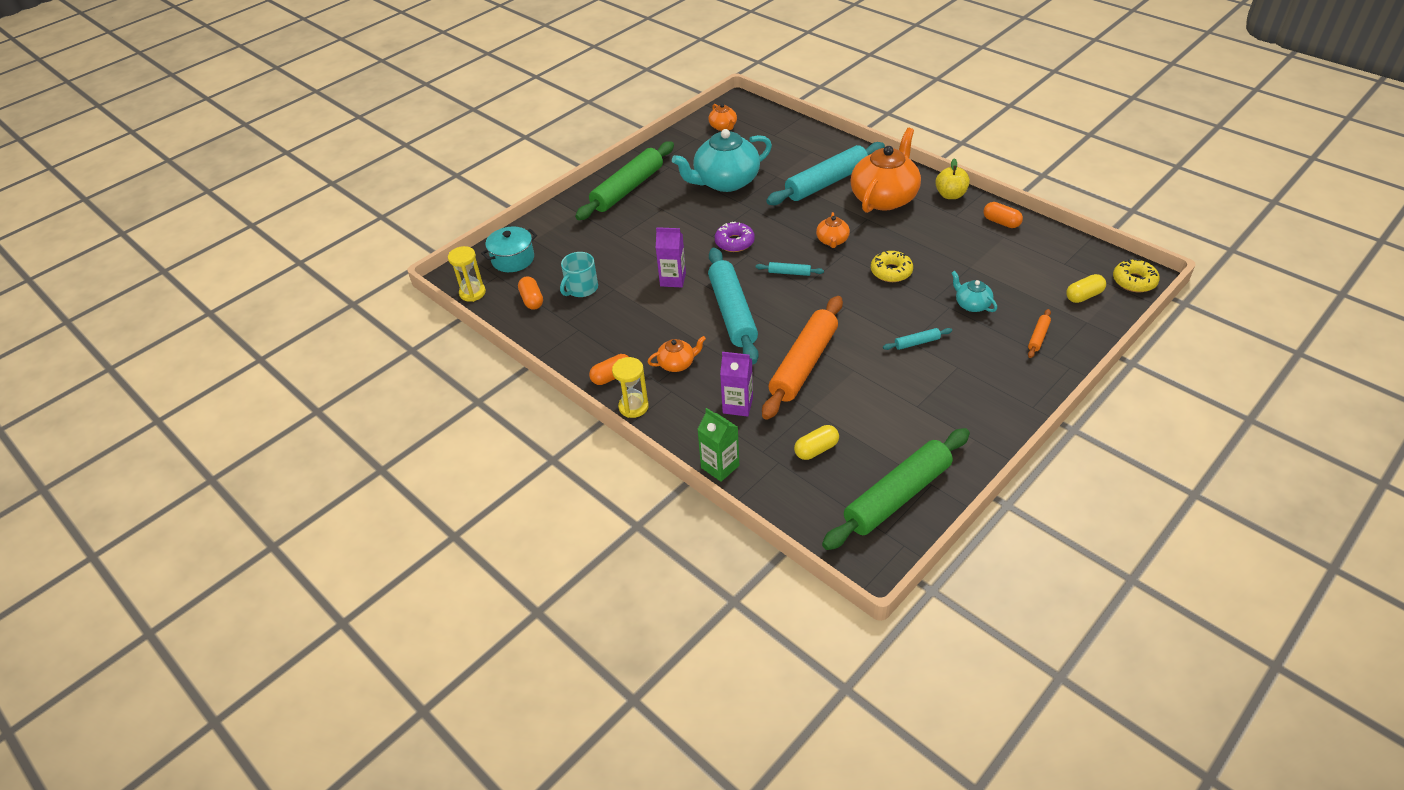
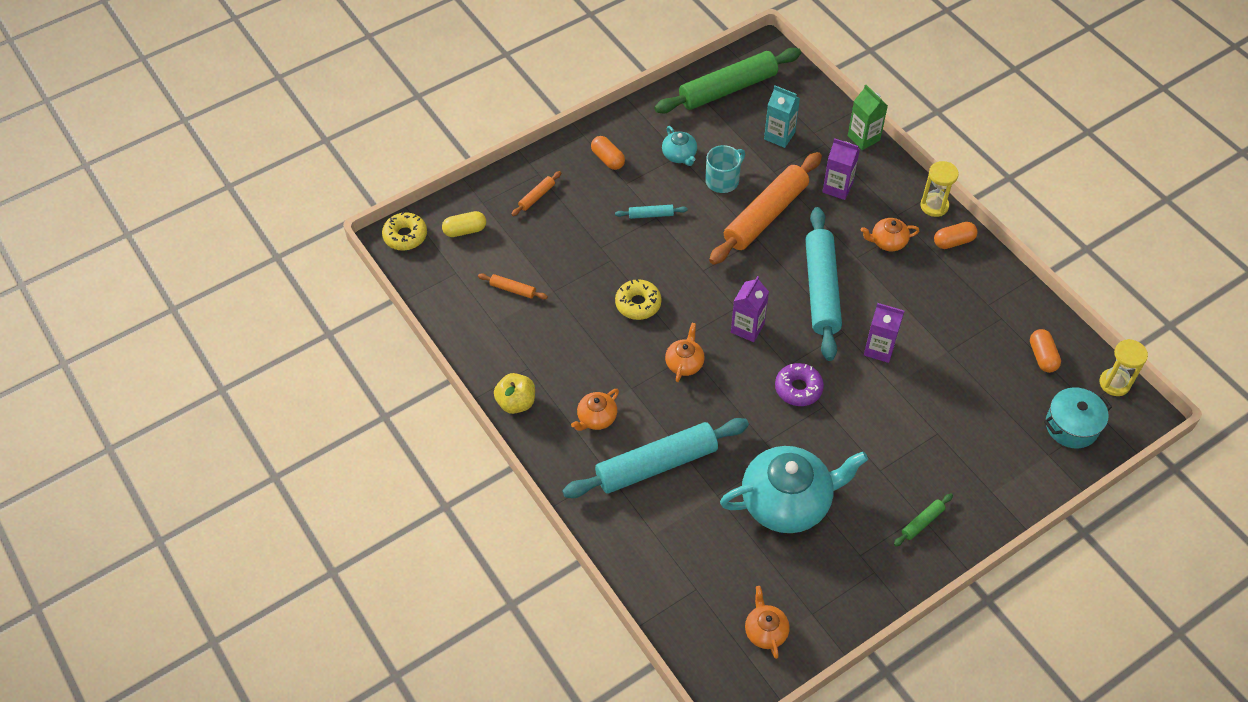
camera: 170 degrees left, 10 degrees up
turquoise mug [560,252,598,297] -> turquoise mug moved to [705,145,745,193]
green rolling pin [575,141,674,220] -> green rolling pin [894,494,953,546], size x0.41
turquoise rolling pin [756,262,824,276] -> purple carton [731,276,769,342]
yellow capsule [794,425,839,460] -> turquoise carton [764,85,800,148]
orange teapot [850,128,921,213] -> orange teapot [571,389,619,431], size x0.46
turquoise teapot [952,271,997,312] -> turquoise teapot moved to [662,126,697,166]
orange capsule [983,202,1023,228] -> orange capsule moved to [591,136,625,170]
none -> orange rolling pin [478,273,548,299]

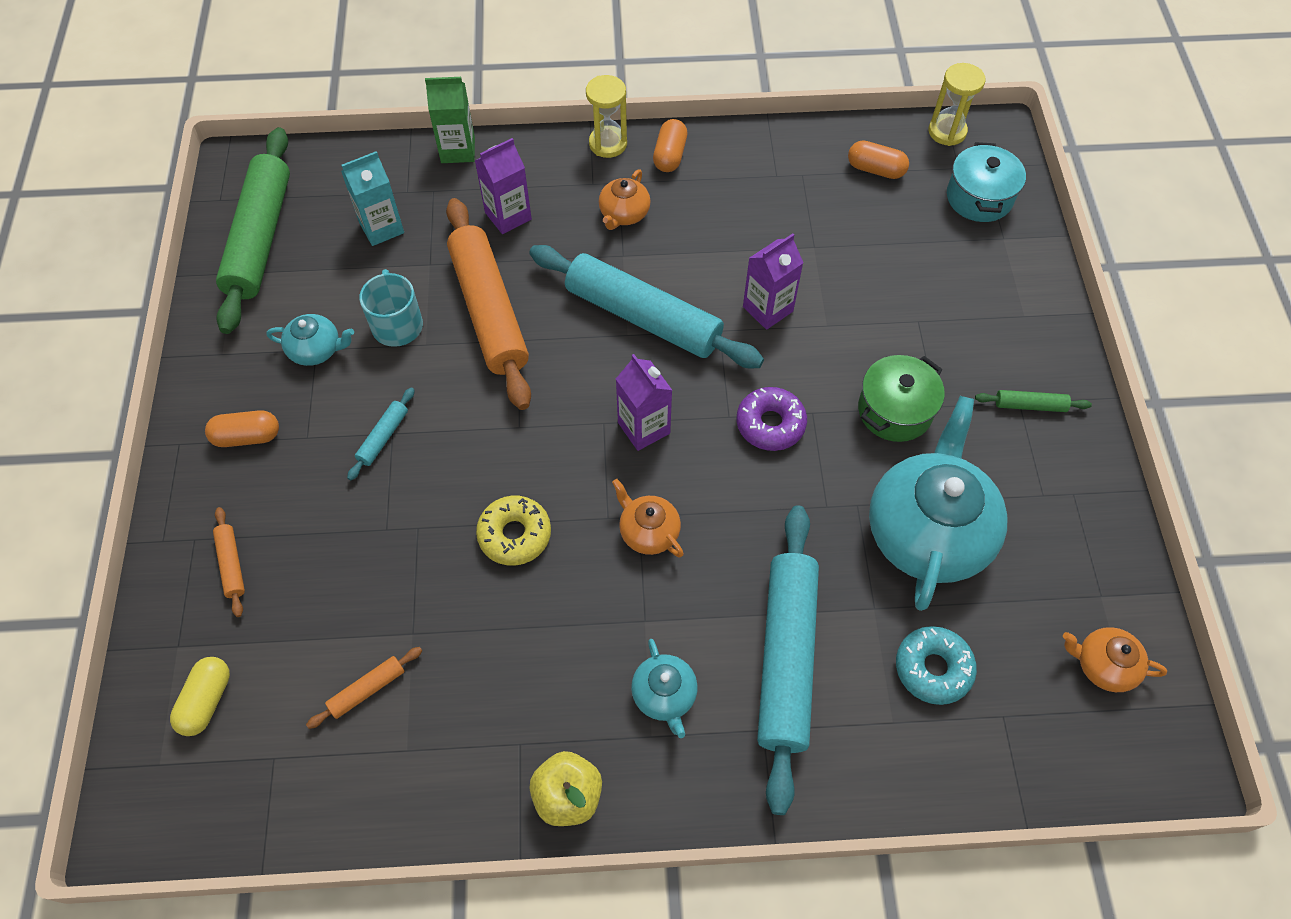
camera: 60 degrees left, 5 degrees up
yellow donut [382,212,427,251] -> none
orange teapot [571,389,619,431] -> turquoise teapot [631,639,698,738]
green rolling pin [894,494,953,546] -> green rolling pin turned 75 degrees counterclockwise [975,390,1092,412]
none -> green pot [858,355,945,442]
none -> turquoise donut [896,626,977,705]

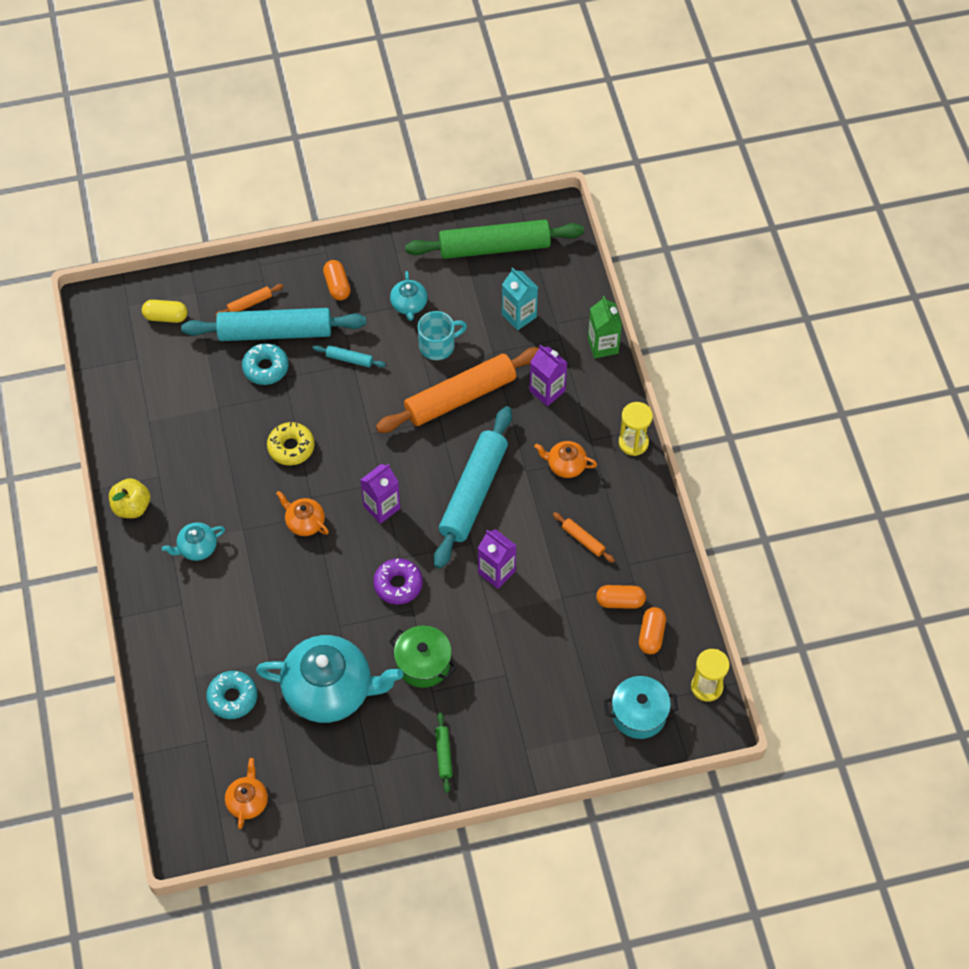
camera: 80 degrees right, 0 degrees up
orange rolling pin [306,647,422,729] -> orange rolling pin moved to [553,512,615,563]
orange teapot [612,479,684,558] -> orange teapot turned 90 degrees counterclockwise [276,491,329,536]
orange capsule [653,119,687,172] -> orange capsule moved to [596,585,646,609]
turquoise rolling pin [757,505,819,815] -> turquoise rolling pin moved to [181,308,366,341]
none -> turquoise donut [242,343,289,385]

